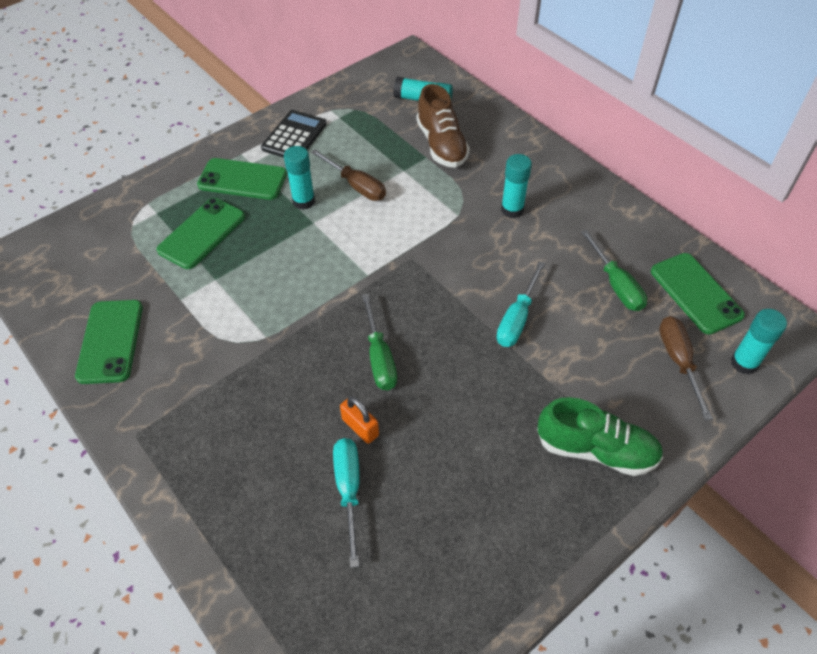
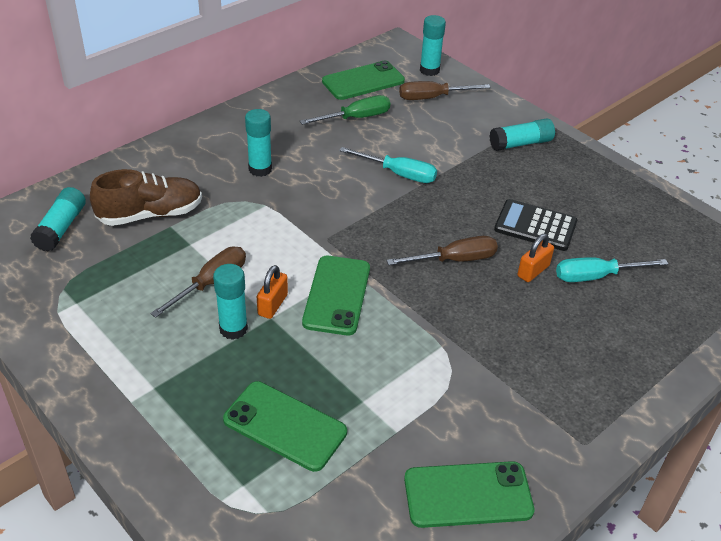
camera: 95 degrees left, 10 degrees down
green phone [197,158,287,200] -> green phone moved to [302,256,370,335]
black calculator [261,110,327,158] -> black calculator moved to [494,199,577,251]
green screwdriver [362,294,397,390] -> brown screwdriver [386,236,498,265]
green shoe [537,397,663,476] -> turquoise glue stick [490,118,555,151]
none -> orange padlock [257,265,288,319]

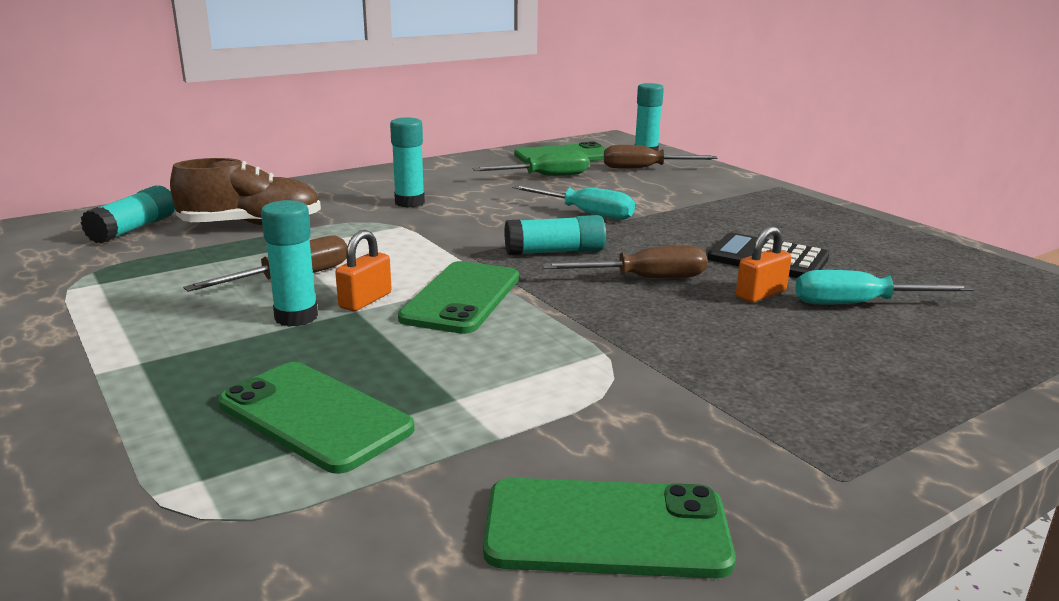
camera: 10 degrees right, 20 degrees down
turquoise glue stick [490,118,555,151] -> turquoise glue stick moved to [504,215,606,255]

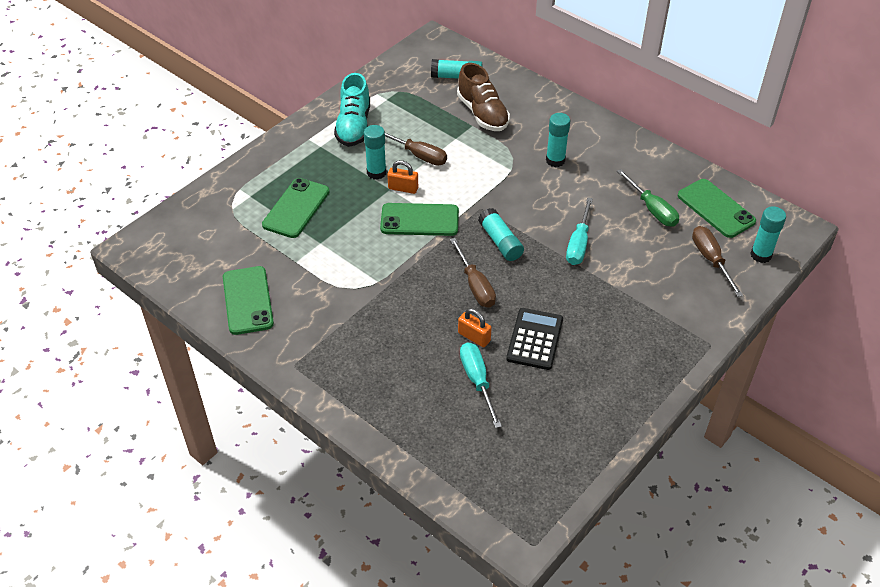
camera: 75 degrees right, 25 degrees up
none -> turquoise shoe [334,73,370,147]

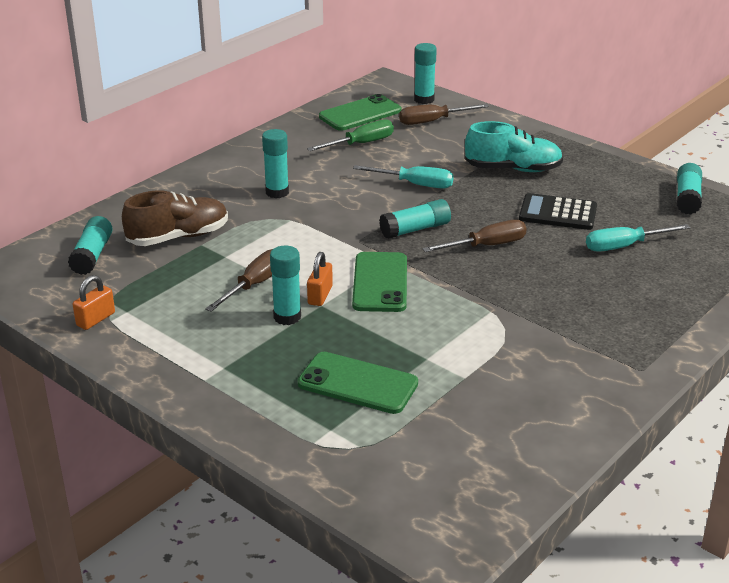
camera: 90 degrees left, 15 degrees down
green phone [223,266,274,335] -> none
turquoise shoe [334,73,370,147] -> turquoise shoe moved to [465,121,563,172]
orange padlock [458,308,492,347] -> orange padlock moved to [73,275,115,330]
none -> turquoise glue stick [677,163,702,215]

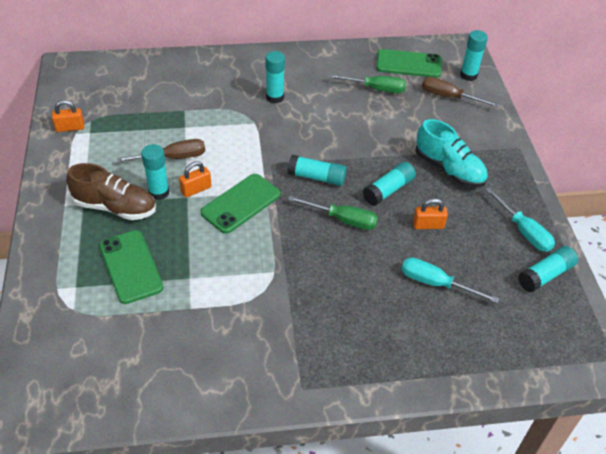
camera: 40 degrees right, 15 degrees up
turquoise glue stick [68,216,113,275] -> turquoise glue stick moved to [363,162,416,206]
brown shoe [122,190,228,246] -> brown shoe moved to [66,163,156,220]
turquoise screwdriver [353,165,454,189] -> turquoise screwdriver moved to [485,187,555,252]
brown screwdriver [422,220,527,252] -> green screwdriver [288,196,378,230]
black calculator [519,193,597,230] -> orange padlock [413,198,448,229]

